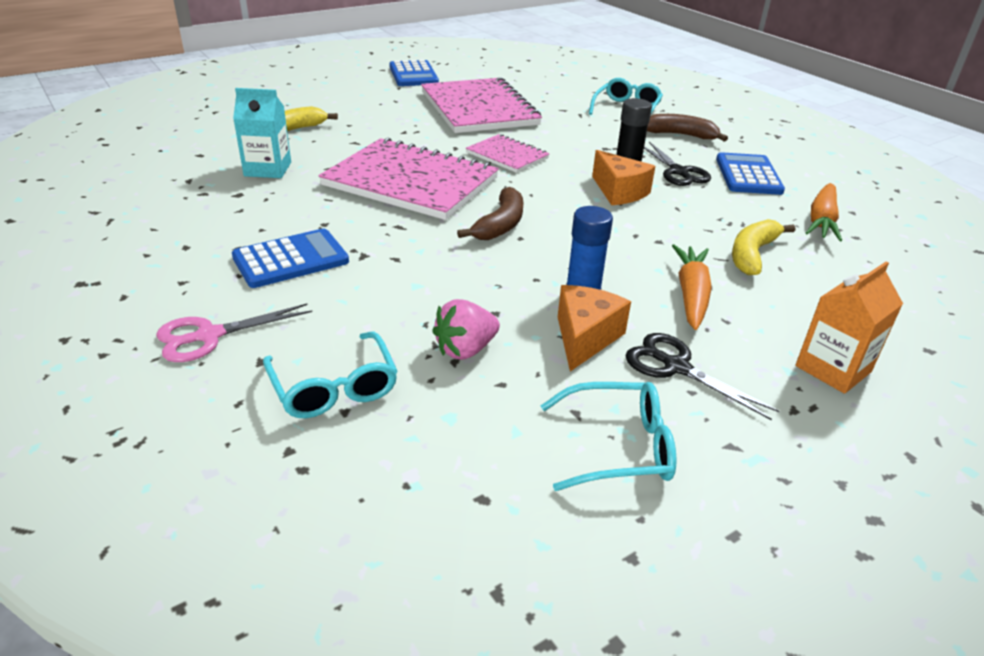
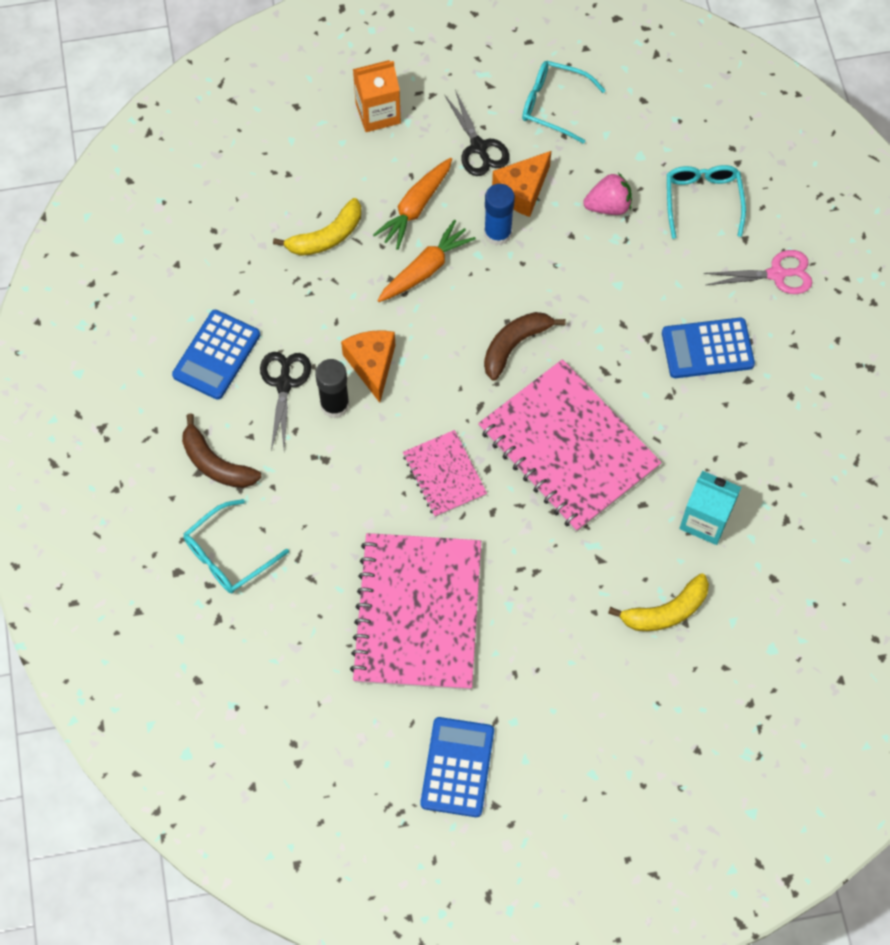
camera: 155 degrees left, 30 degrees up
orange carrot [806,183,842,241] -> orange carrot moved to [377,220,476,302]

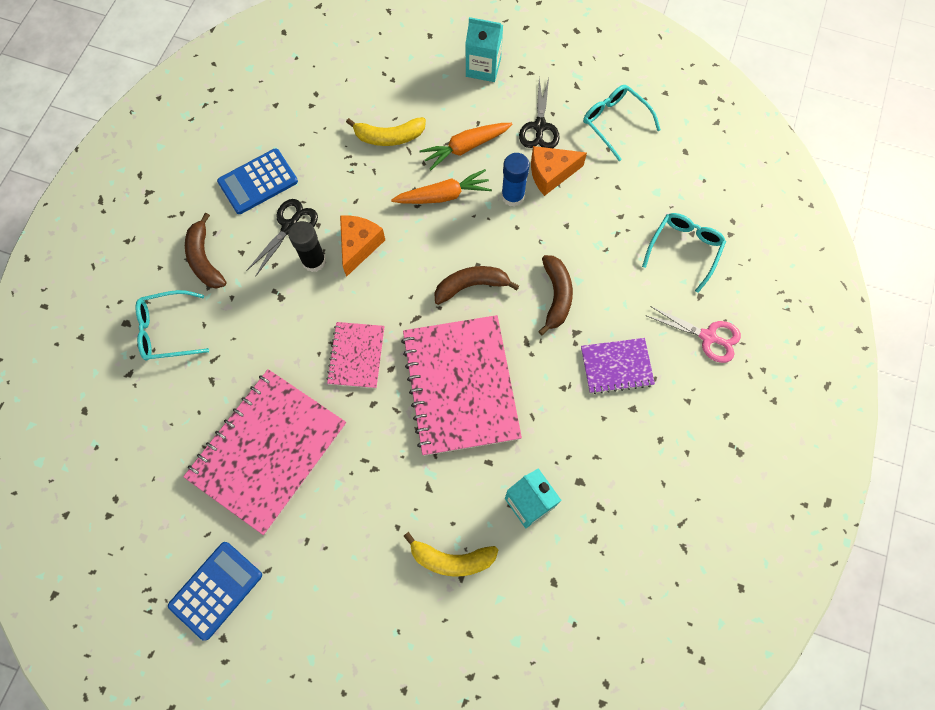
camera: 30 degrees right, 5 degrees up
orange carton [353,60,401,132] -> turquoise carton [466,17,503,82]
pink strawberry [583,173,632,215] -> none
blue calculator [662,318,755,378] -> purple notebook [581,338,655,394]
none -> brown banana [538,255,573,336]

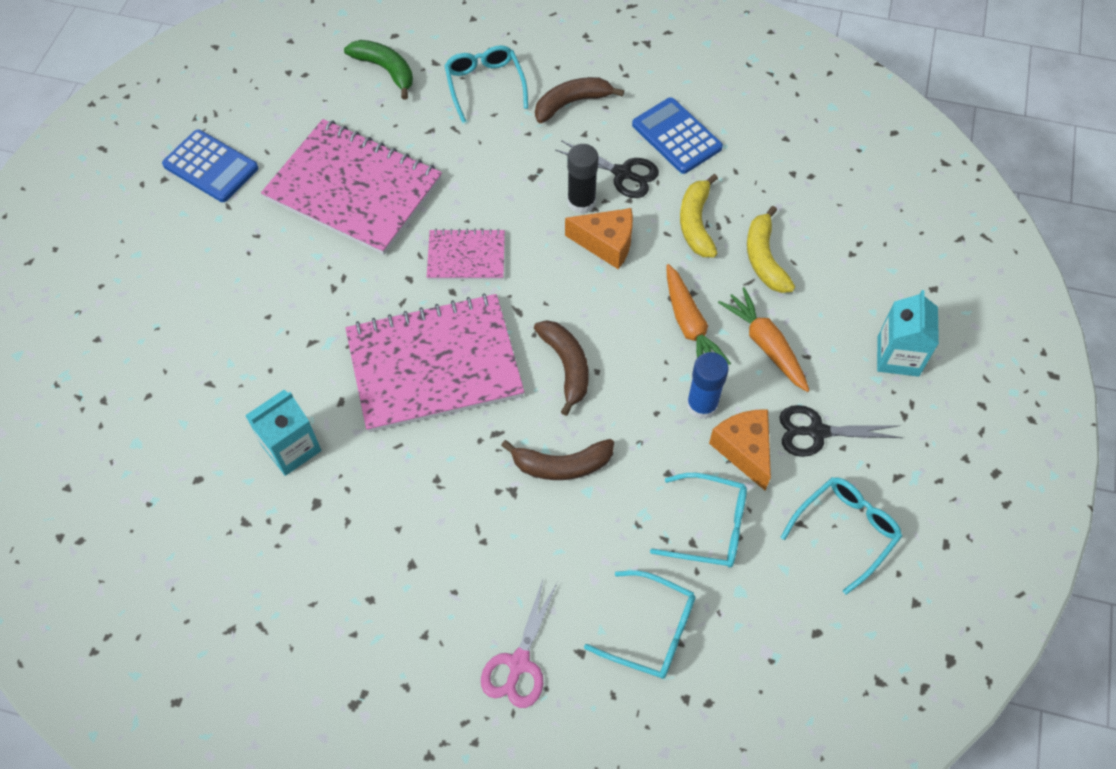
camera: 85 degrees right, 10 degrees down
yellow banana [404,532,498,576] -> yellow banana moved to [680,174,718,257]
purple notebook [581,338,655,394] -> none
none -> green banana [344,40,413,100]
none -> turquoise glasses [650,473,747,568]

